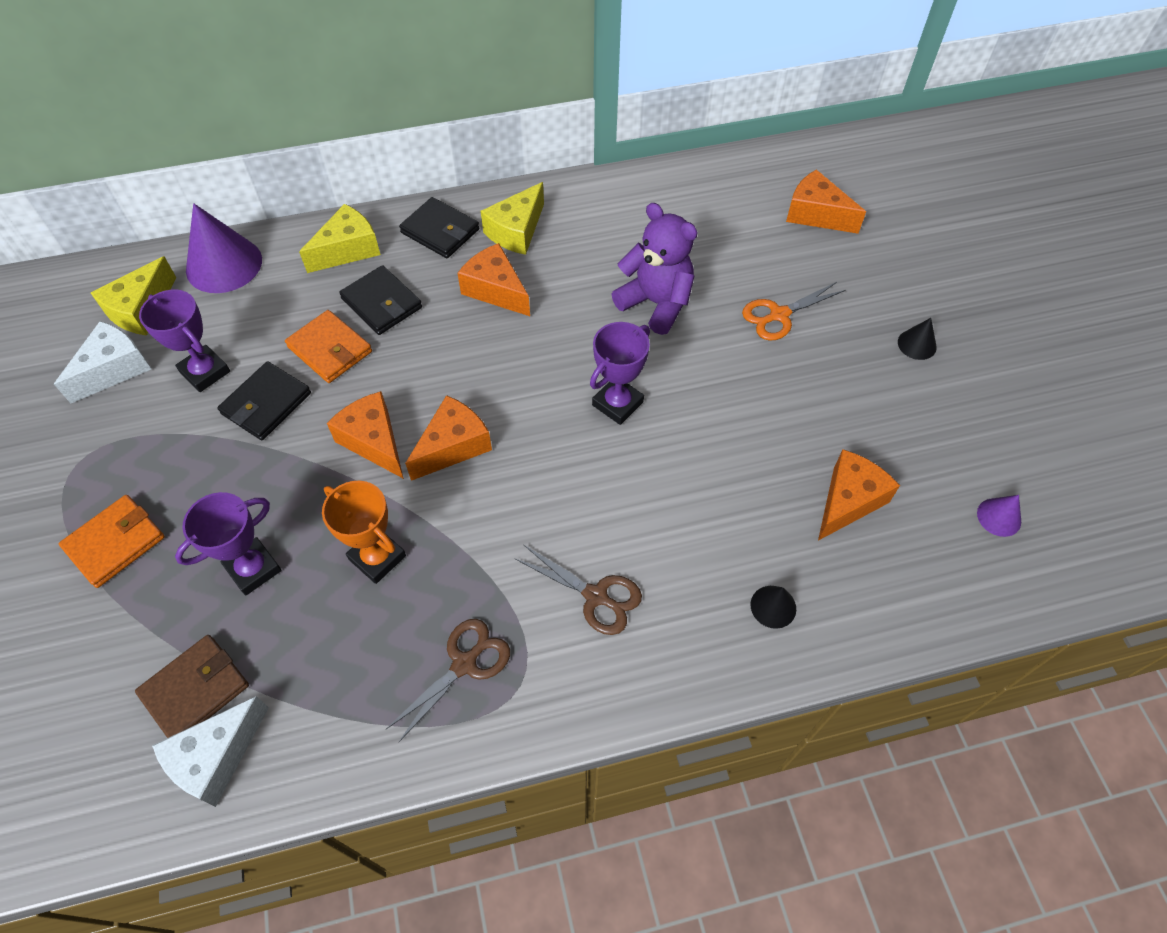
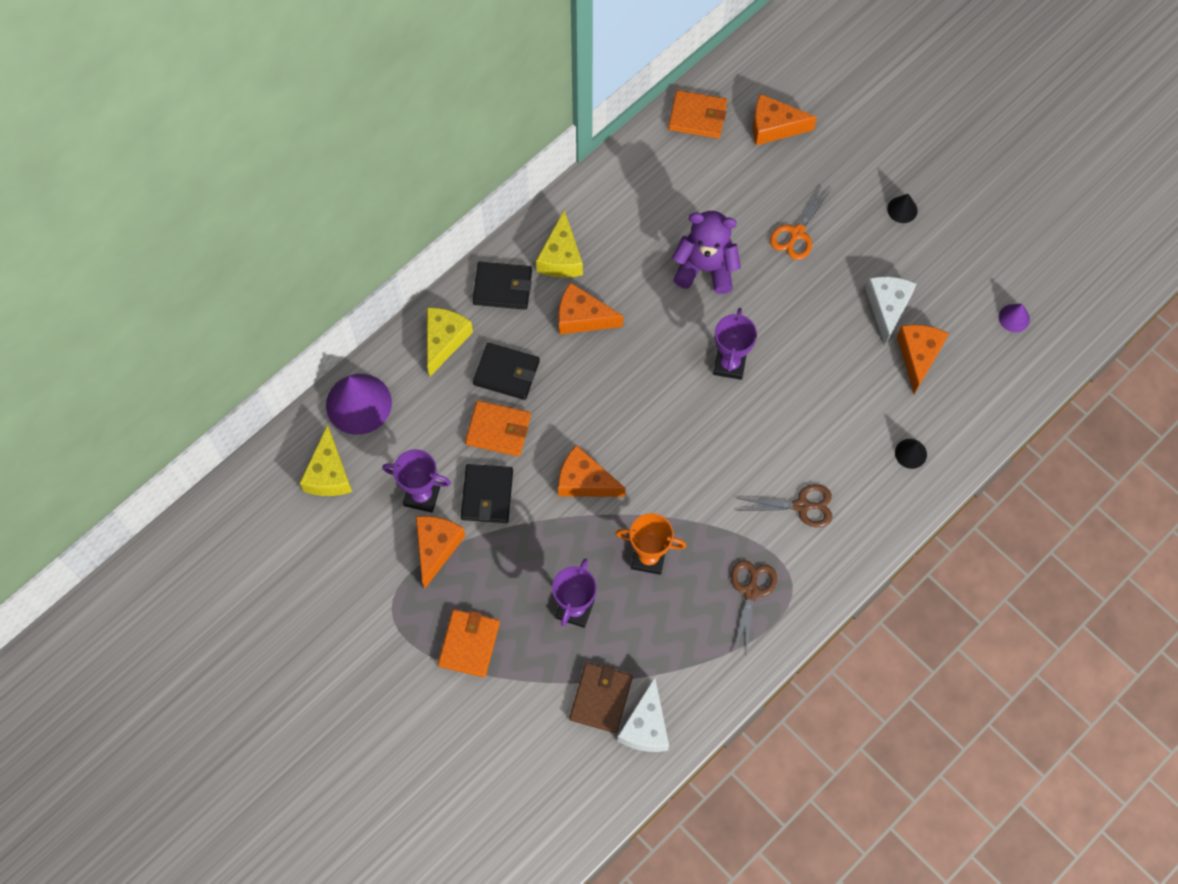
camera: 30 degrees left, 10 degrees up
white cheese [54,321,151,404] -> white cheese moved to [866,277,917,345]
orange cheese [405,395,492,481] -> orange cheese moved to [416,516,465,589]
none -> orange wallet [668,90,727,139]

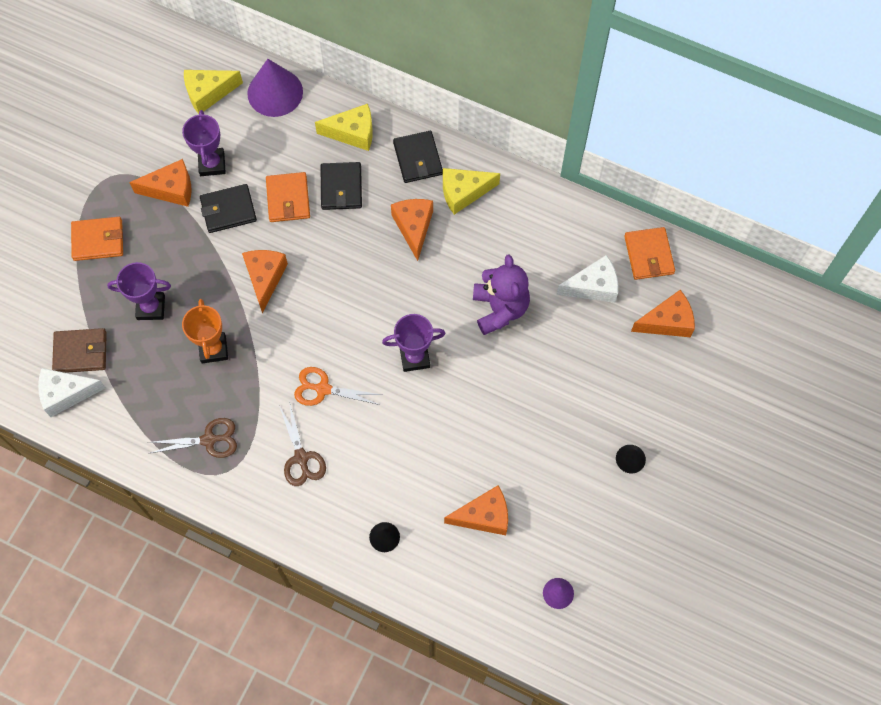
camera: 70 degrees right, 0 degrees up
orange cheese [753,94,817,145] -> orange cheese turned 90 degrees clockwise [631,290,695,337]
orange scissors [770,184,831,260] -> orange scissors moved to [294,367,381,406]
white cheese [866,277,917,345] -> white cheese moved to [557,255,618,303]

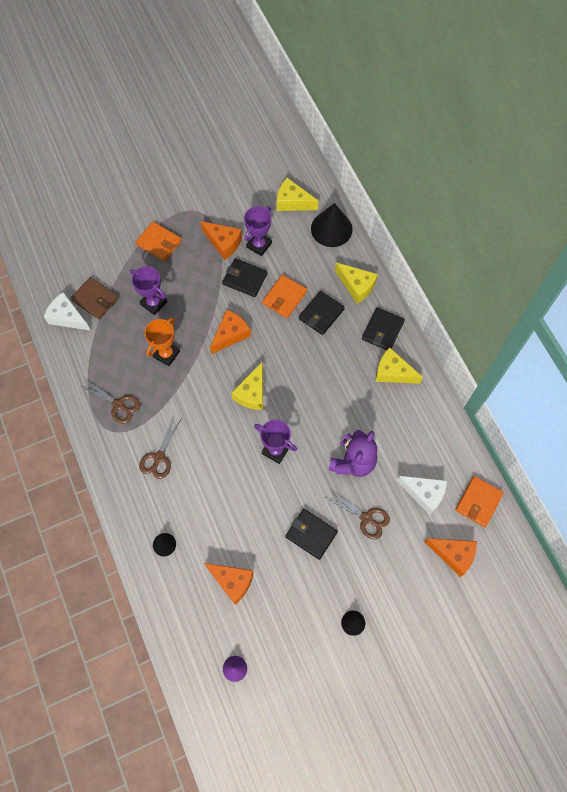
camera: 40 degrees right, 0 degrees up
purple cone [247,59,303,117] -> black cone [311,203,353,247]
orange scissors [294,367,381,406] -> none
orange cheese [391,199,433,261] -> none
none -> yellow cheese [231,362,263,410]
none -> black wallet [286,509,338,560]
none -> brown scissors [325,490,390,540]

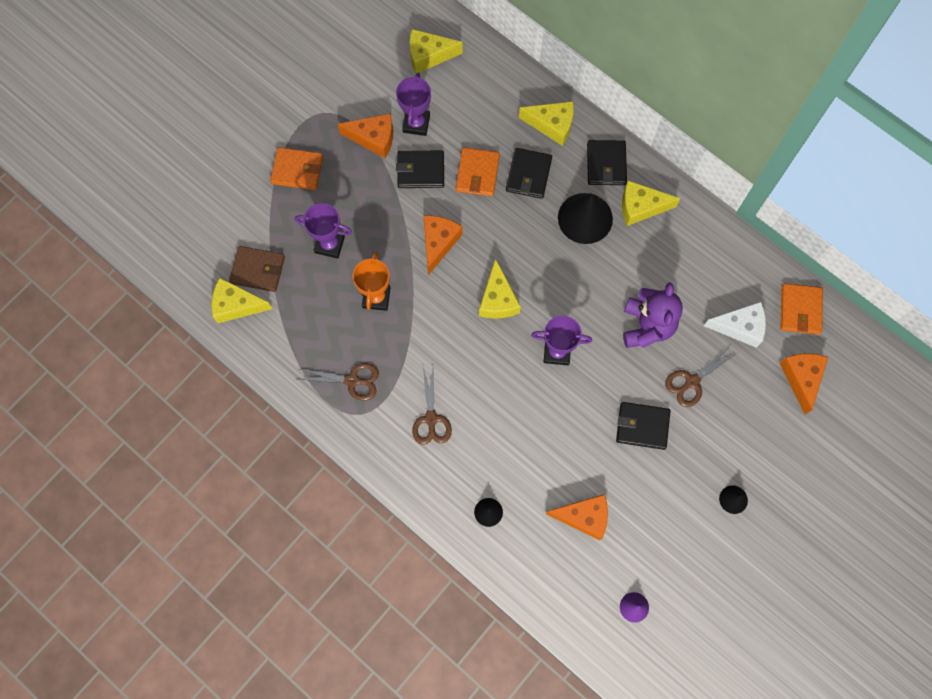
camera: 25 degrees left, 5 degrees up
white cheese [44,292,91,331] -> yellow cheese [211,277,272,323]
black cone [311,203,353,247] -> black cone moved to [558,193,613,244]
brown scissors [325,490,390,540] -> brown scissors turned 135 degrees clockwise [665,345,737,407]
orange cheese [424,538,477,577] -> orange cheese turned 90 degrees counterclockwise [779,353,828,415]

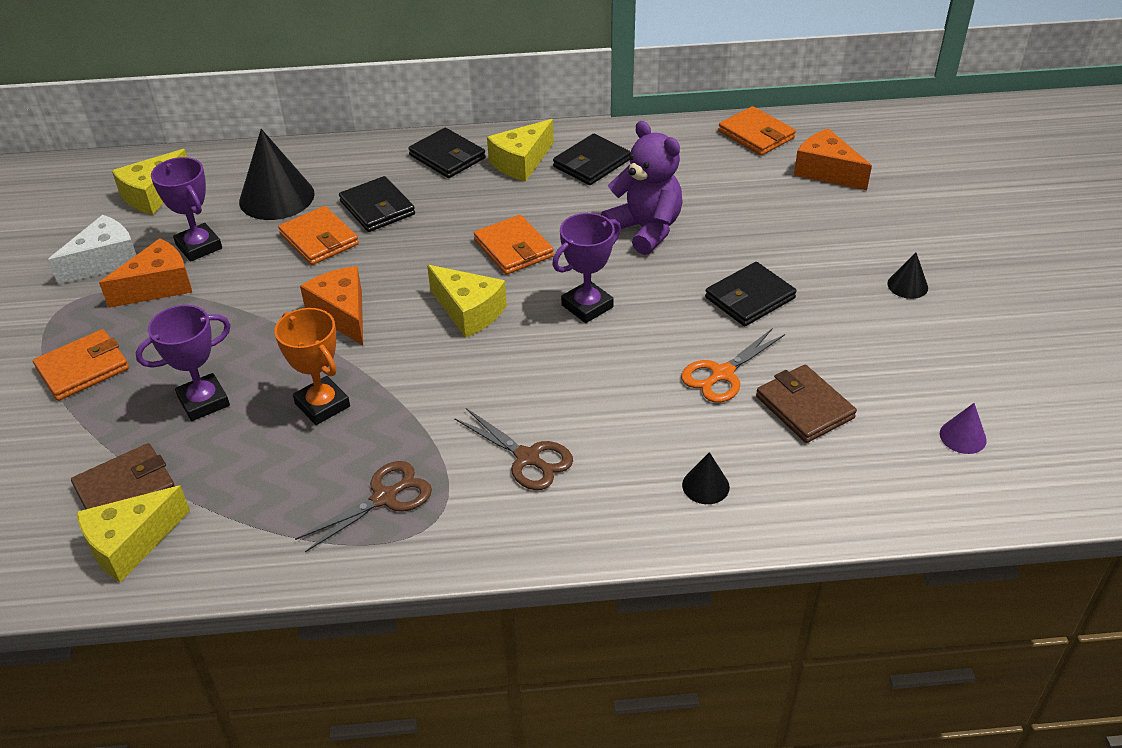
camera: 45 degrees left, 30 degrees down
black wallet [396,150,444,188] -> black wallet moved to [553,134,631,185]
yellow cheese [519,101,574,146] -> none
orange cheese [546,494,608,541] -> brown wallet [756,365,857,443]
black cone [558,193,613,244] -> black cone moved to [239,129,315,220]
brown scissors [665,345,737,407] -> none
white cheese [704,302,766,348] -> white cheese moved to [48,215,136,285]
none -> orange wallet [474,215,554,275]
none -> orange scissors [681,328,785,403]

